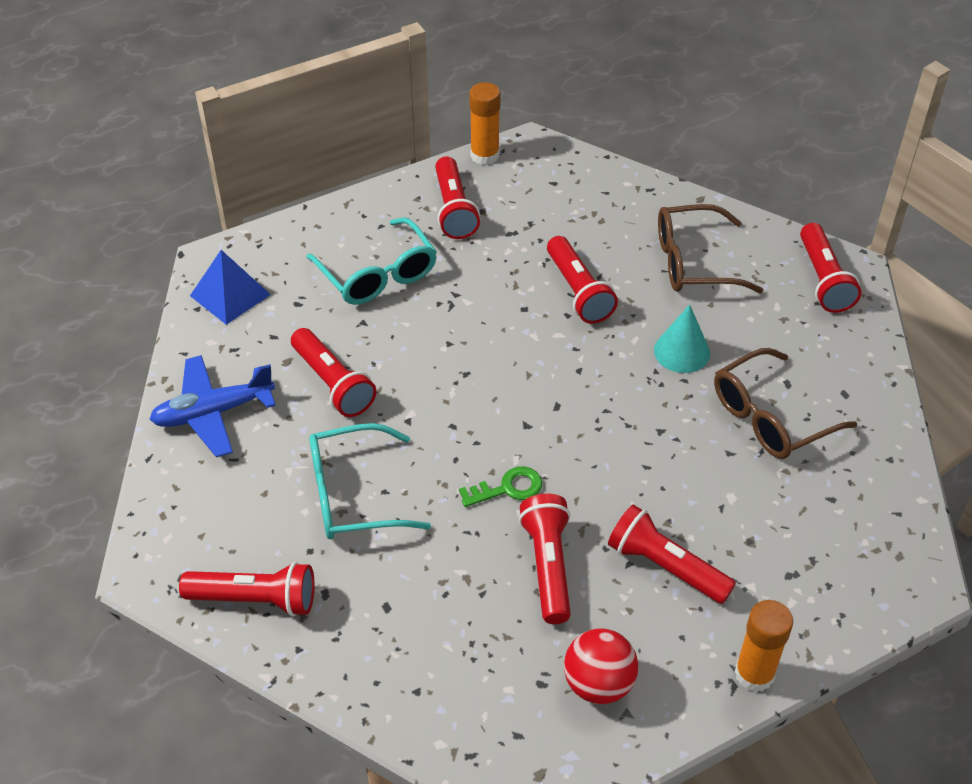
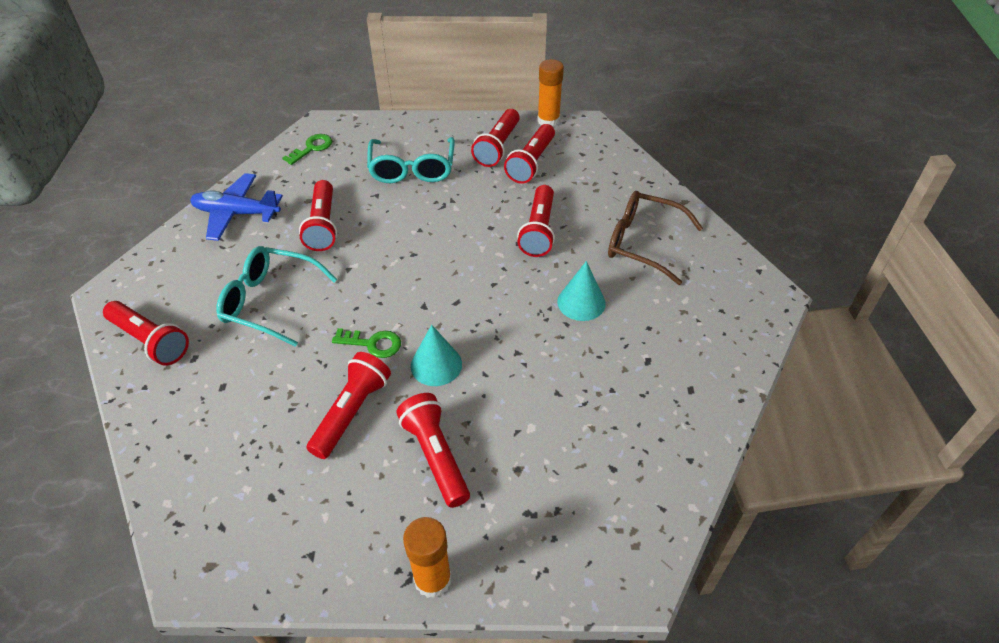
camera: 30 degrees right, 0 degrees up
blue pyramid [190,250,271,325] -> green key [282,134,332,165]
red ball [564,628,638,704] -> none
brown glasses [714,348,857,459] -> none
red flashlight [800,223,861,313] -> red flashlight moved to [504,124,555,184]
none -> turquoise cone [411,325,462,386]

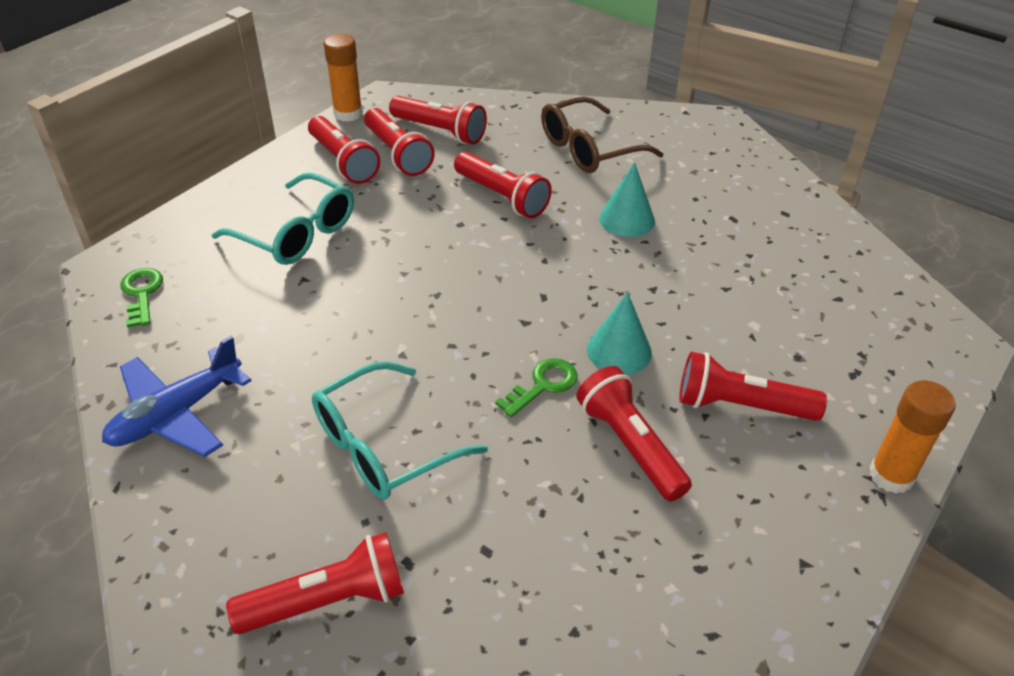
camera: 55 degrees left, 5 degrees down
red flashlight [299,180,337,251] -> red flashlight moved to [389,96,487,144]

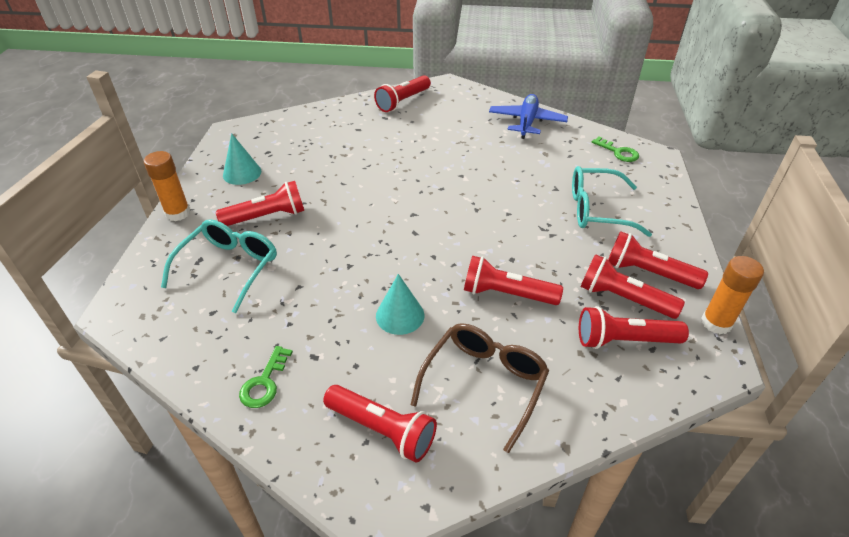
camera: 150 degrees right, 0 degrees up
turquoise glasses [312,361,488,500] -> turquoise glasses moved to [161,219,277,313]
green key [495,358,577,417] -> green key moved to [239,346,293,408]
red flashlight [576,366,692,502] -> red flashlight moved to [323,385,437,462]
turquoise cone [587,292,652,375] -> turquoise cone moved to [223,133,261,185]

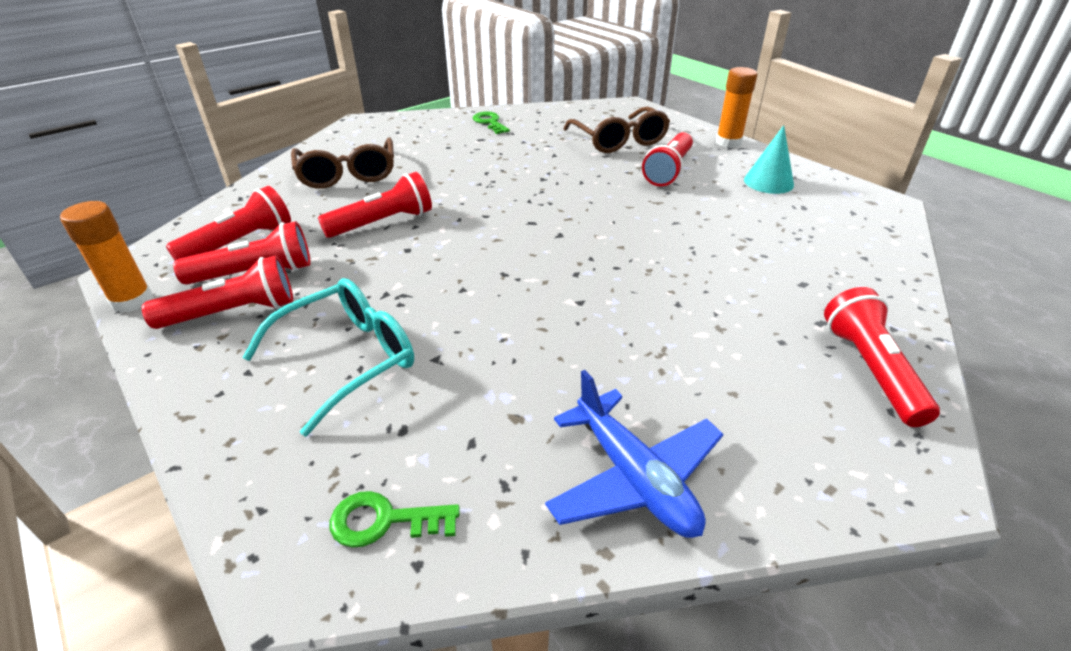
camera: 135 degrees right, 5 degrees down
turquoise glasses [161,219,277,313] -> brown glasses [563,106,670,153]
red flashlight [323,385,437,462] -> none
turquoise cone [376,274,424,335] -> none

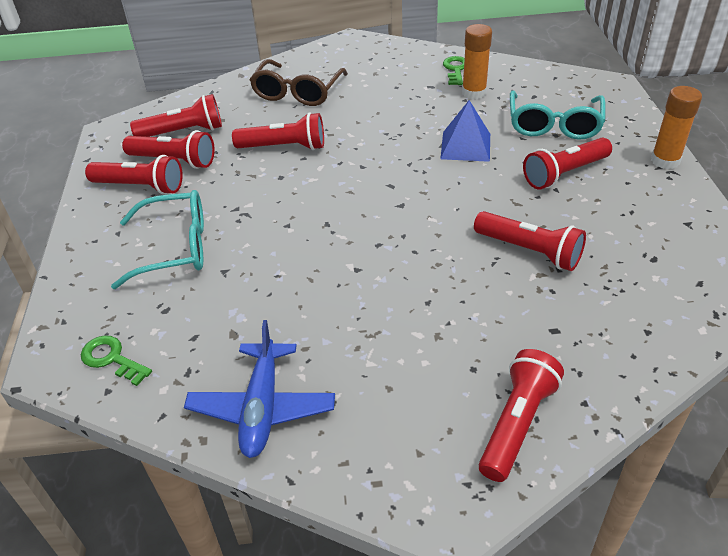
camera: 35 degrees right, 5 degrees up
orange glue stick [60,201,153,313] -> orange glue stick moved to [462,24,492,99]
brown glasses [563,106,670,153] -> turquoise glasses [510,90,606,140]
turquoise cone [744,125,794,194] -> none
none -> blue pyramid [440,100,490,162]
none -> red flashlight [474,211,586,271]

